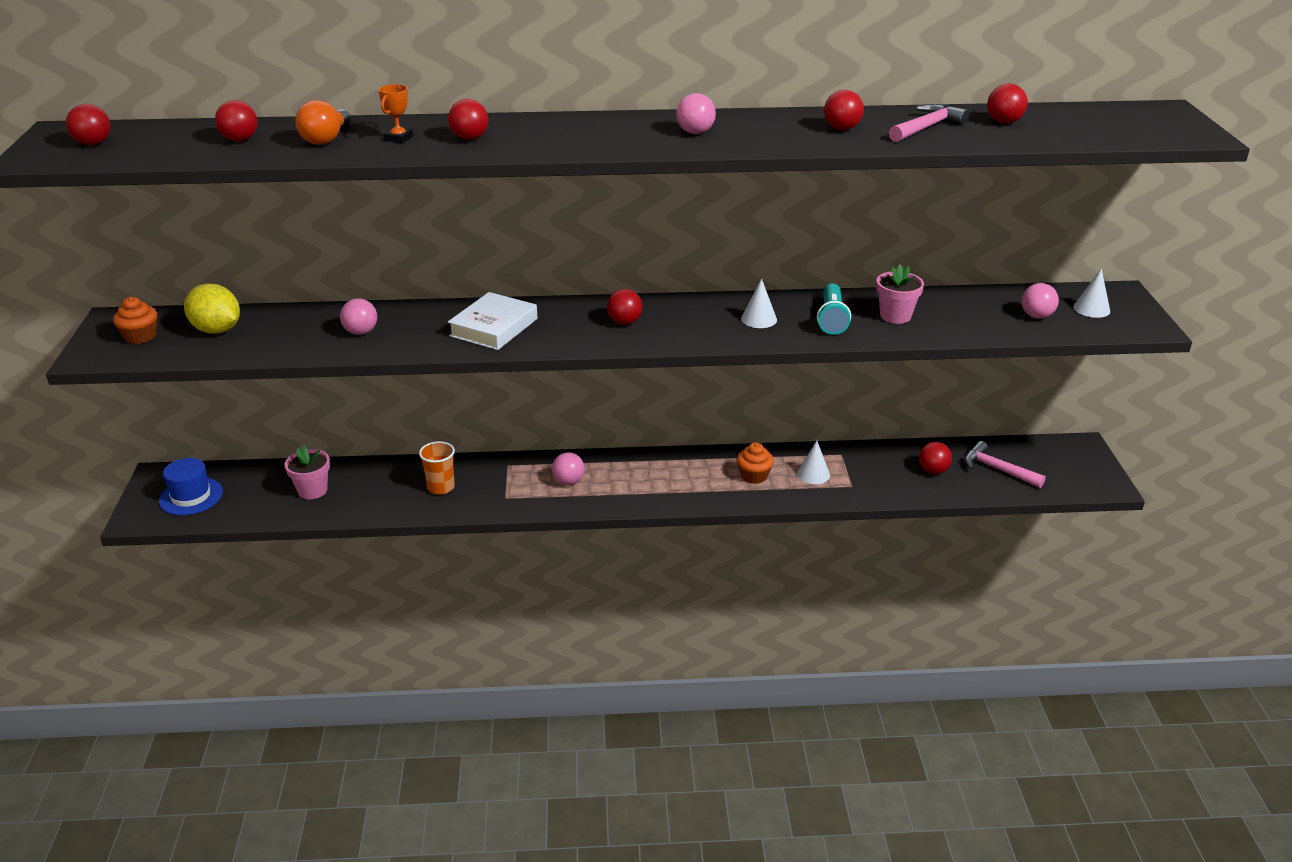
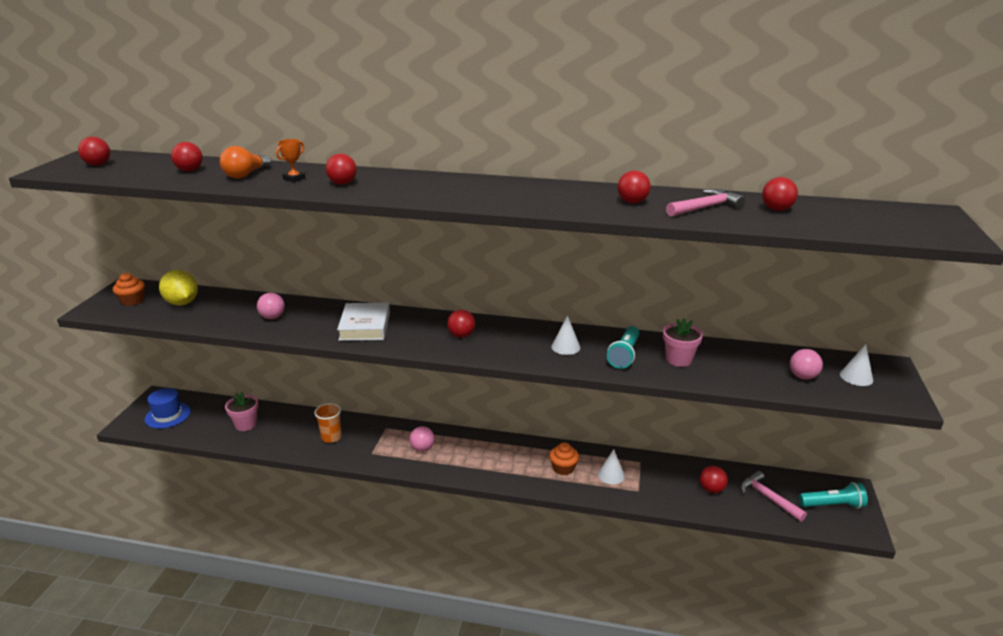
camera: 15 degrees right, 5 degrees down
white book [448,292,538,350] -> white book turned 45 degrees counterclockwise [337,303,390,341]
pink ball [676,93,716,134] -> none
none -> turquoise flashlight [799,482,868,509]

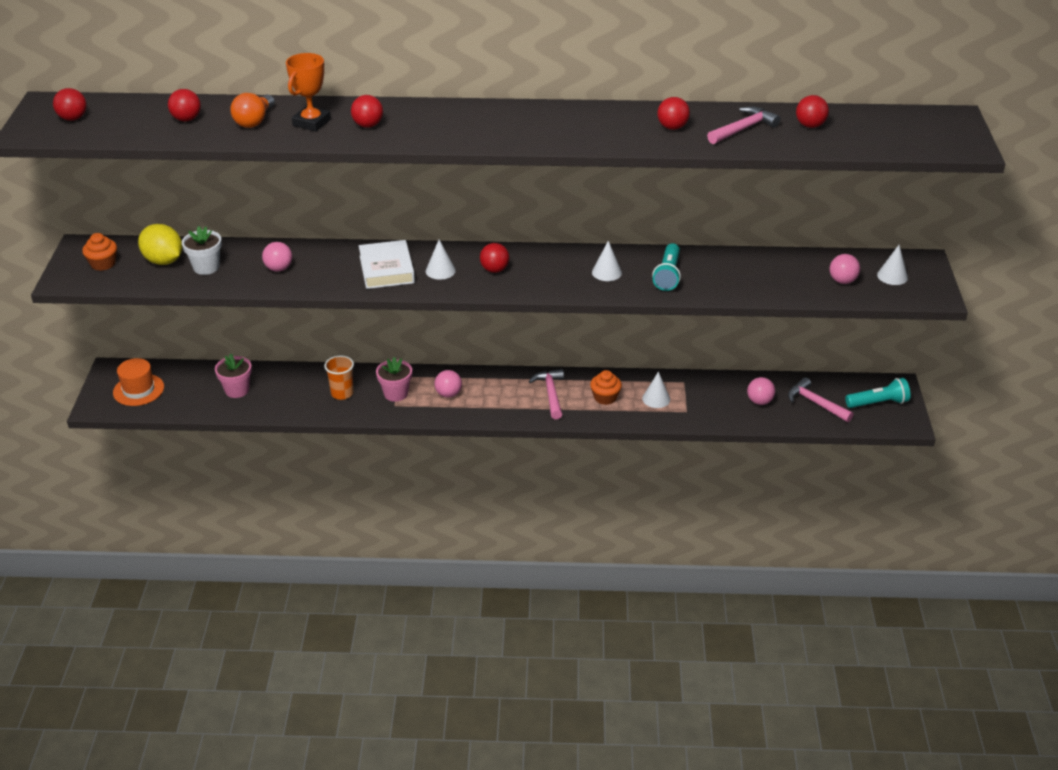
camera: 10 degrees left, 10 degrees up
blue hat [145,388,191,429] -> orange hat [113,358,164,406]
orange trophy [276,139,306,182] -> orange trophy [286,53,331,131], size x1.64
pink flower pot [663,318,703,367] -> pink flower pot moved to [376,357,412,402]
red ball [700,466,728,493] -> pink ball [747,377,775,405]
none -> white flower pot [182,226,222,275]
none -> white cone [426,240,456,280]
none -> pink hammer [529,369,564,419]

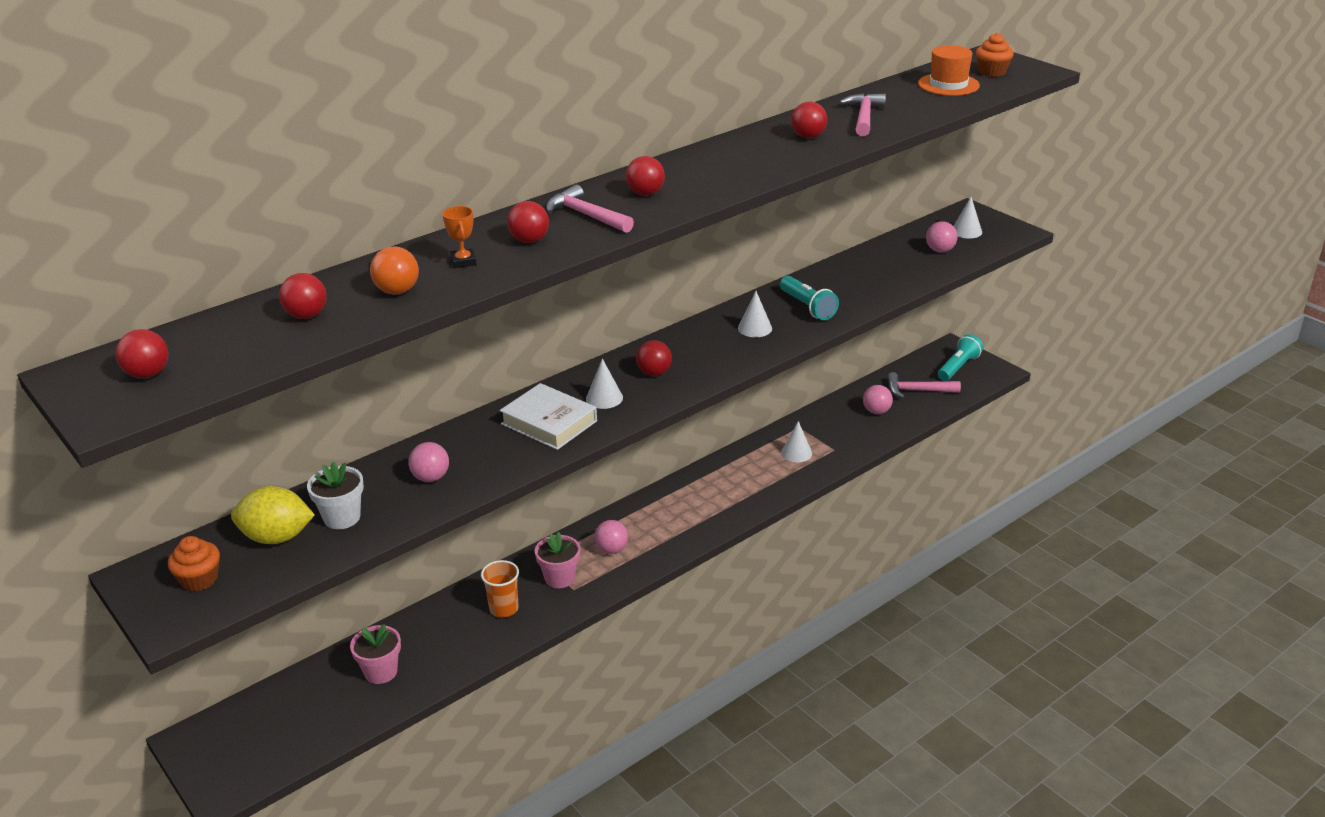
camera: 40 degrees left, 5 degrees down
orange hat [113,358,164,406] -> orange hat moved to [918,45,980,96]
orange trophy [286,53,331,131] -> orange trophy [442,206,476,268], size x0.61
pink hammer [529,369,564,419] -> pink hammer moved to [546,184,634,233]
orange cupcake [590,370,622,405] -> orange cupcake moved to [976,33,1014,77]
red ball [796,95,829,128] -> red ball moved to [626,156,665,196]

